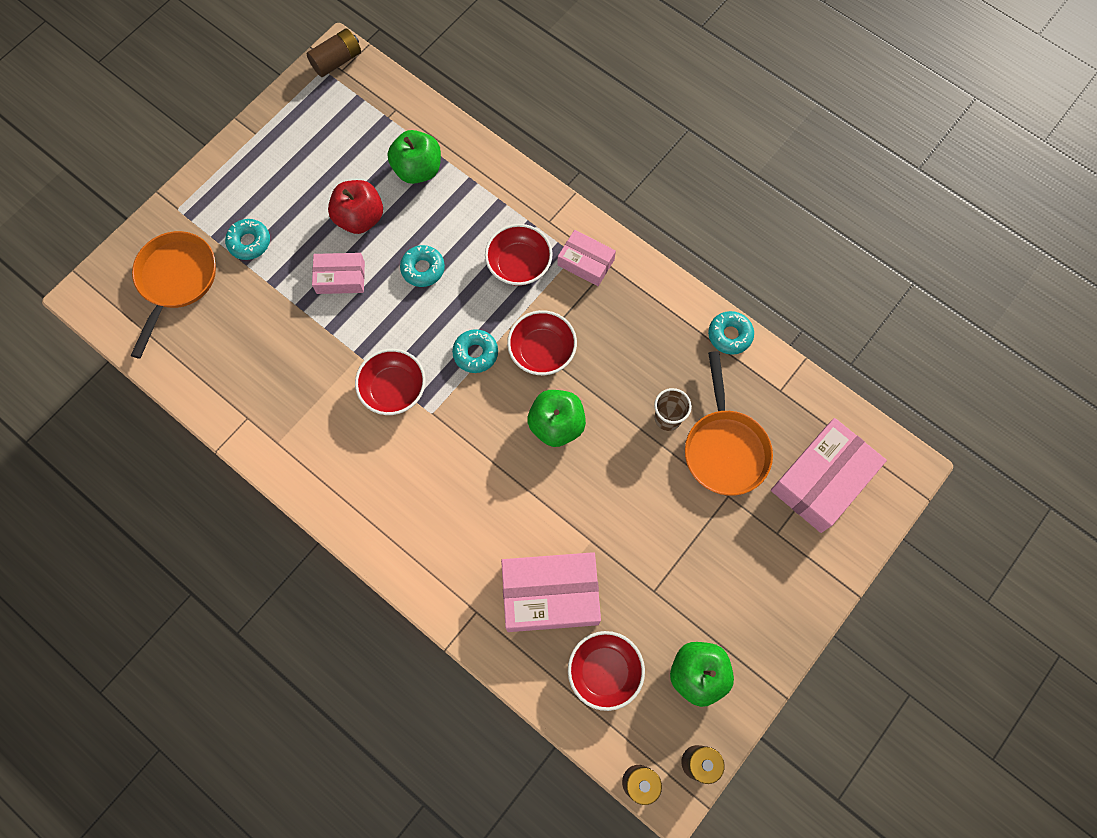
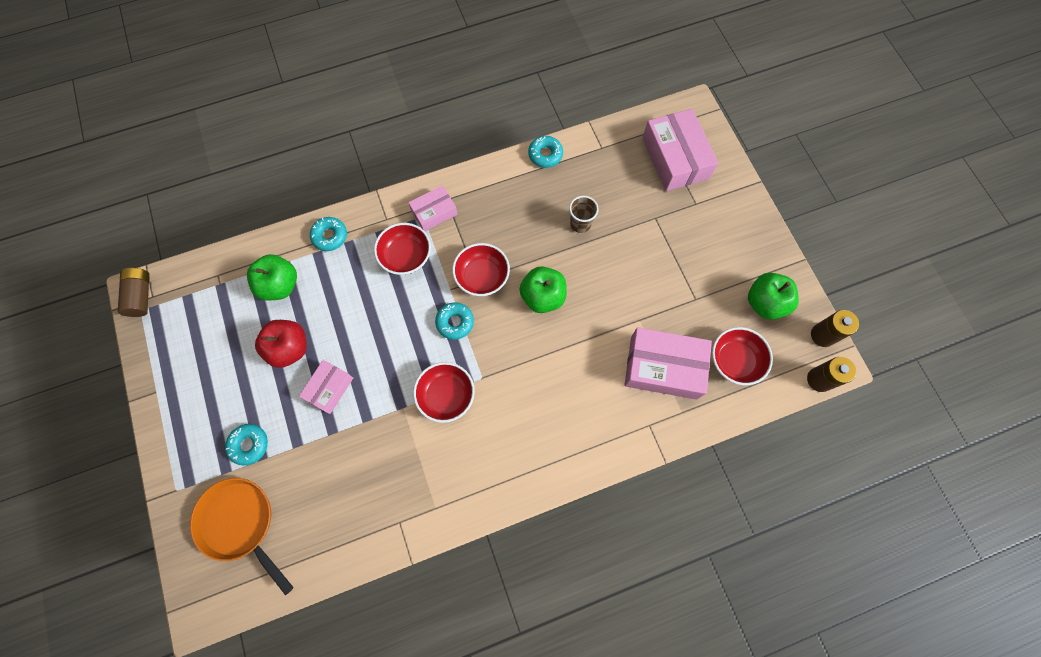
camera: 60 degrees left, 0 degrees up
turquoise donut [400,245,445,287] -> turquoise donut moved to [310,217,347,251]
pink box [501,552,601,632] -> pink box turned 75 degrees clockwise [624,327,712,400]
orange pan [685,351,773,496] -> none

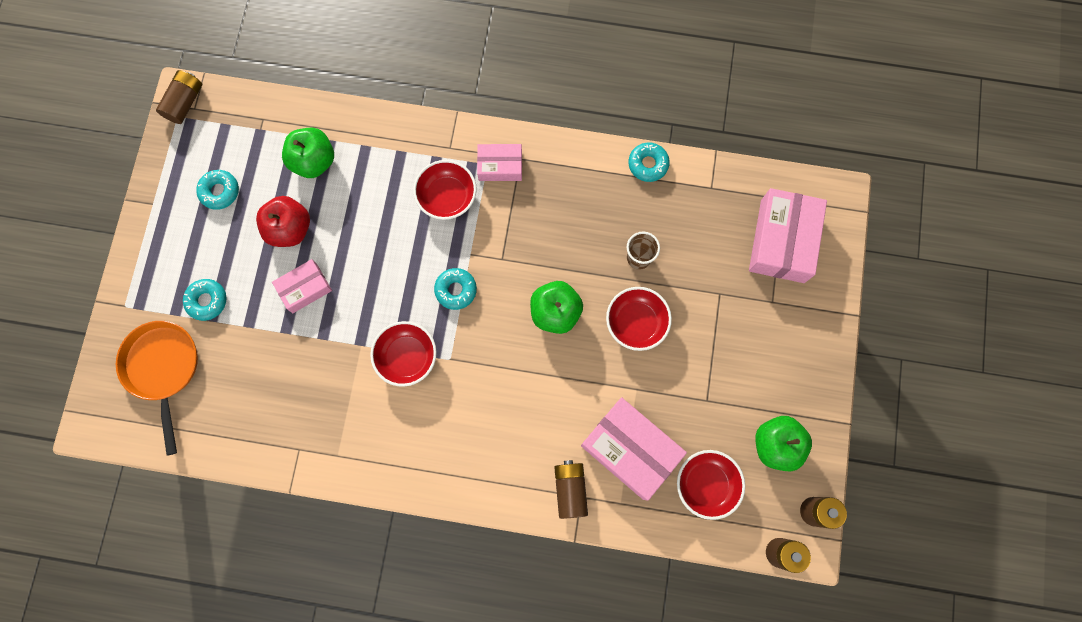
camera: 30 degrees right, 5 degrees up
turquoise donut [310,217,347,251] -> turquoise donut moved to [196,170,239,210]
red bowl [452,243,510,296] -> red bowl moved to [606,287,672,351]
none -> brown battery [554,460,588,519]

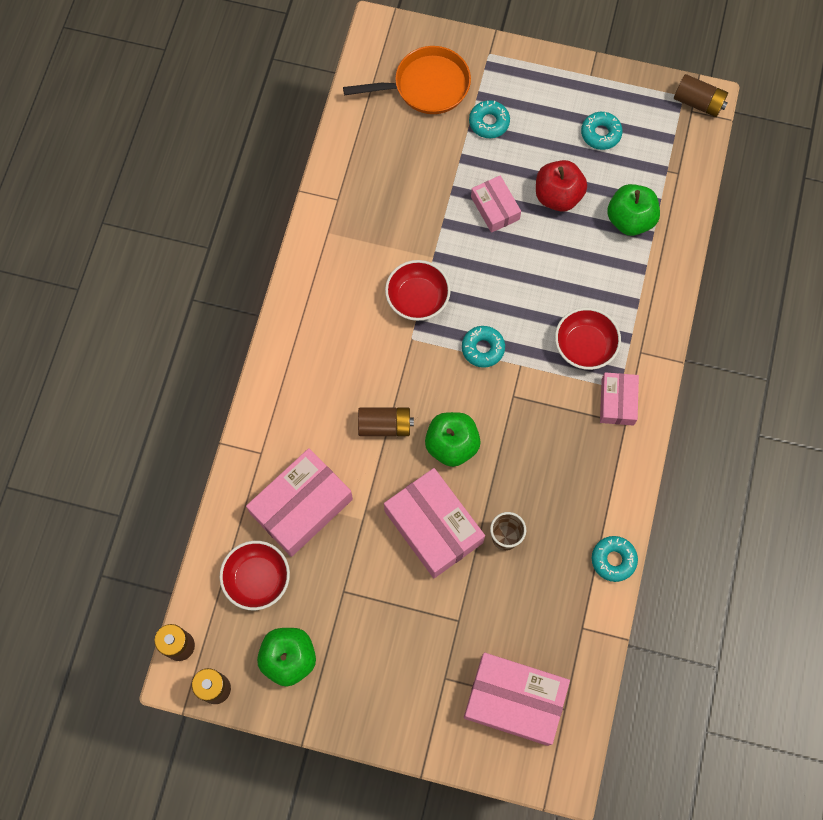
camera: 95 degrees right, 5 degrees down
brown battery [554,460,588,519] -> brown battery moved to [358,407,414,436]
red bowl [606,287,672,351] -> pink box [384,468,485,578]

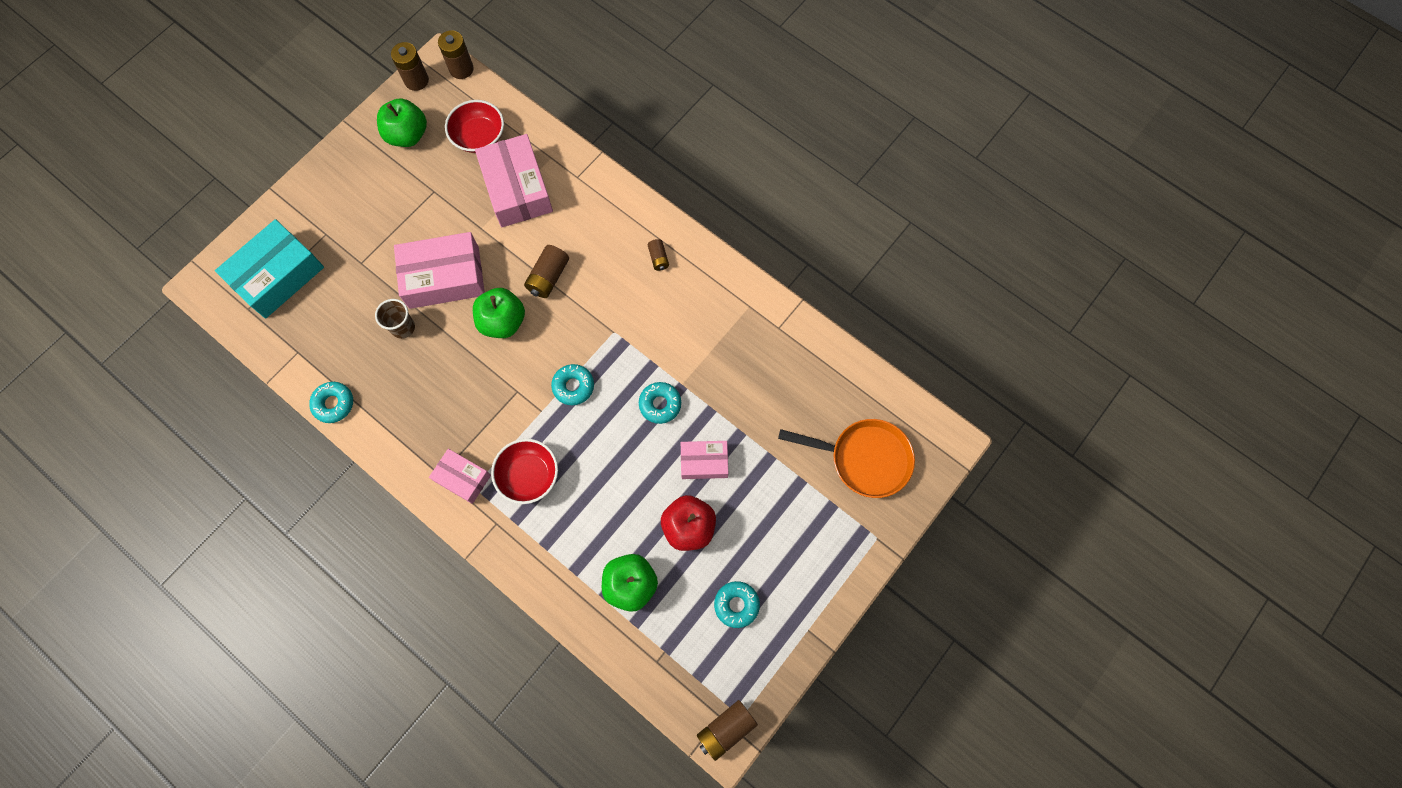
camera: 115 degrees right, 0 degrees up
orange pan [343,46,471,114] -> orange pan turned 90 degrees counterclockwise [778,419,915,498]
red bowl [385,260,451,321] -> none
pink box [464,653,570,746] -> turquoise box [215,219,324,318]
turquoise donut [469,100,510,138] -> turquoise donut moved to [639,382,681,424]
none -> brown battery [648,239,669,271]

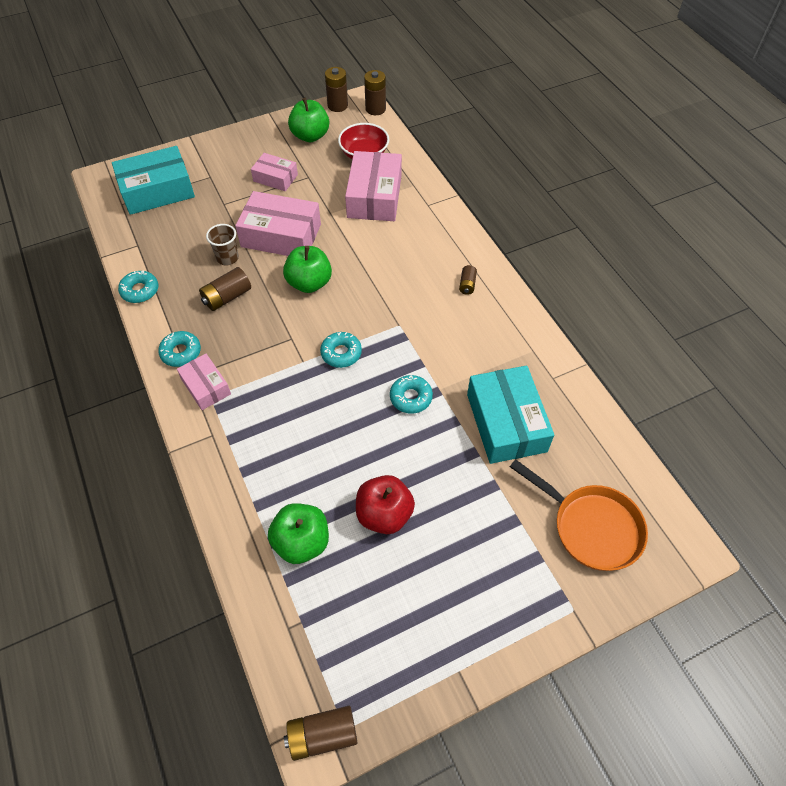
camera: 25 degrees right, 15 degrees down
red bowl [491,439,558,504] -> none
brown battery [524,245,569,298] -> brown battery moved to [199,267,251,311]
pink box [681,441,728,479] -> pink box moved to [251,153,298,191]
turquoise donut [714,581,760,628] -> turquoise donut moved to [158,331,201,367]
none -> turquoise box [467,366,554,464]

